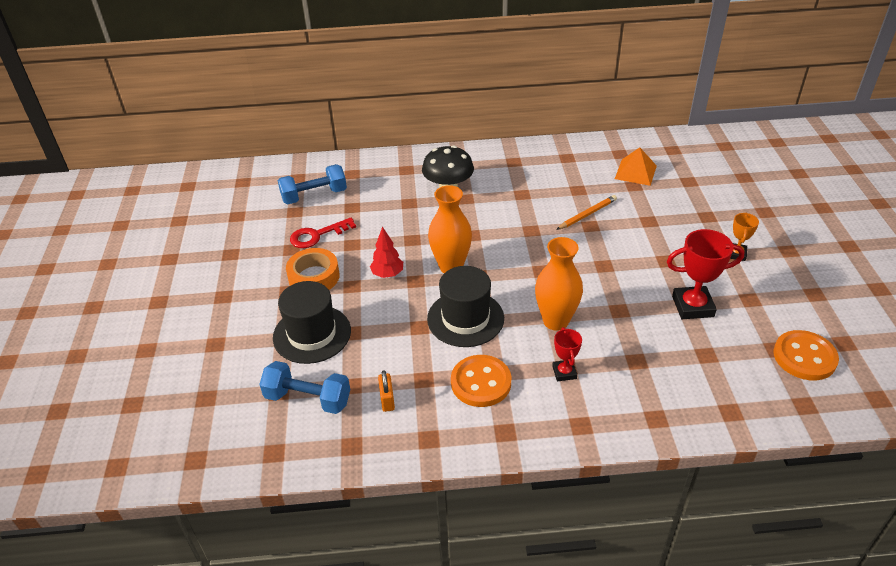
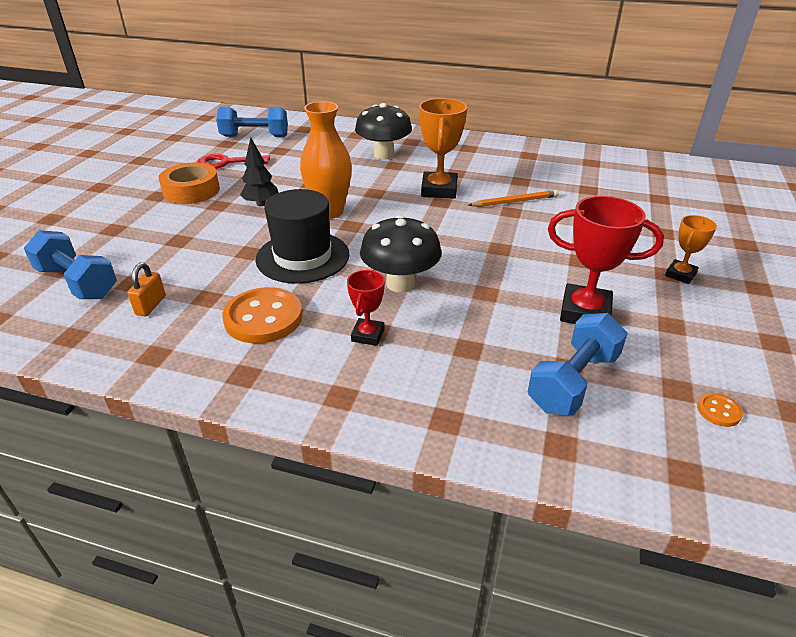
camera: 20 degrees right, 5 degrees down
black hat [273,281,351,364] -> none
red tree [370,226,403,278] -> black tree [240,137,279,206]
orange vase [535,237,583,331] -> black mushroom [360,215,442,293]
orange pyramid [615,148,657,186] -> none
orange button [773,330,839,380] -> orange button [697,393,743,427], size x0.44
none -> orange trophy [419,98,467,199]
none -> blue dumbbell [528,313,628,415]

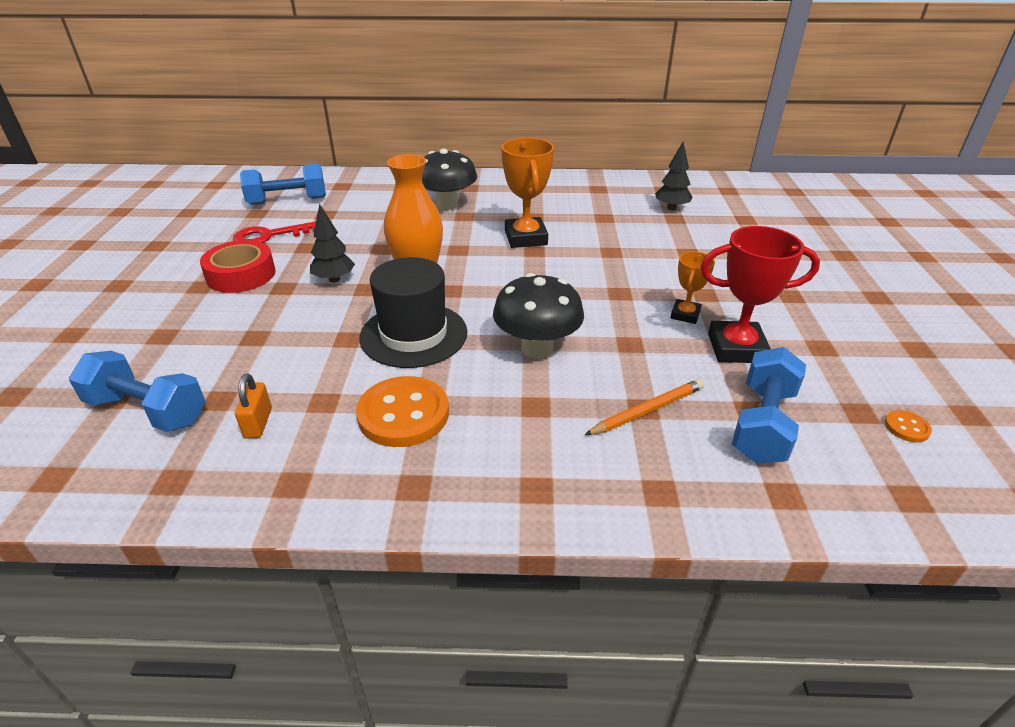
camera: 15 degrees left, 0 degrees up
orange tape [159,162,220,204] -> red tape [200,240,276,293]
red trophy [347,270,385,346] -> none
orange pencil [468,190,559,207] -> orange pencil moved to [585,379,705,435]
orange trophy [665,215,717,284] -> orange trophy moved to [670,252,715,324]
none -> black tree [655,142,693,210]

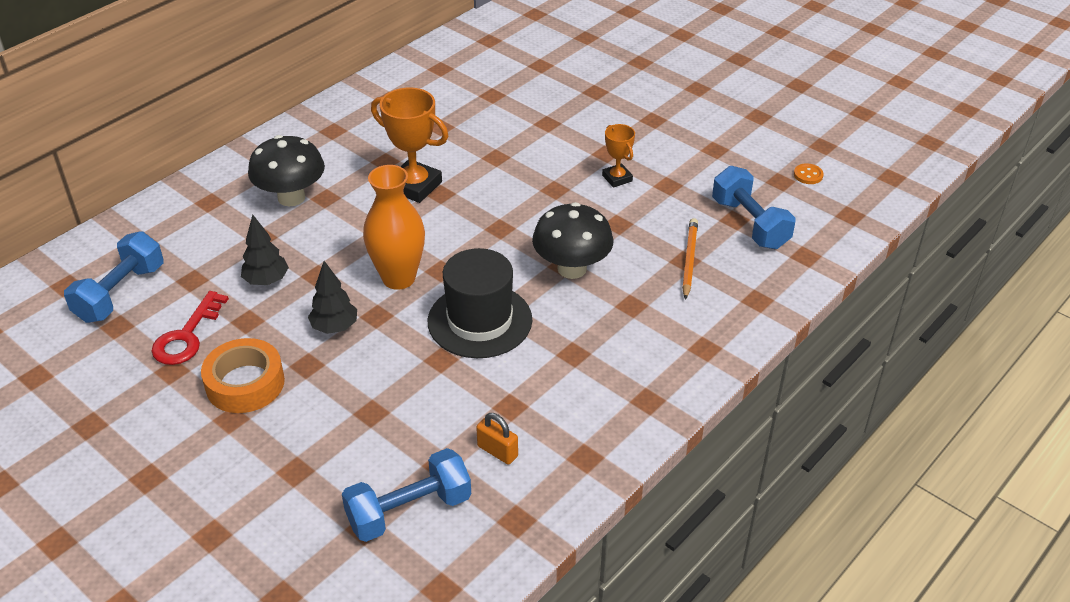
camera: 50 degrees left, 5 degrees up
red tape [200,240,276,293] -> orange tape [201,338,285,413]
orange button [356,376,449,447] -> none
black tree [655,142,693,210] -> black tree moved to [241,214,289,285]
red trophy [701,226,820,363] -> none

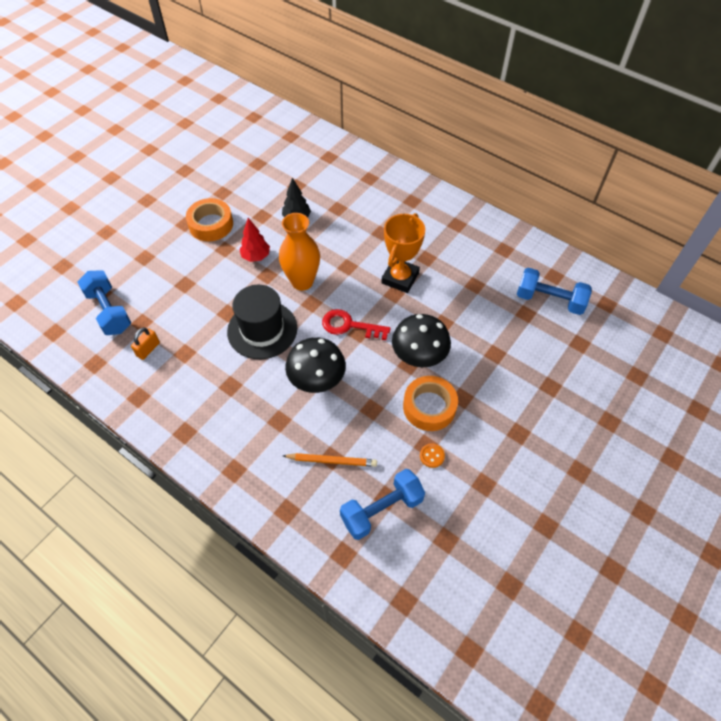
camera: 85 degrees right, 15 degrees up
blue dumbbell [64,231,163,323] -> blue dumbbell moved to [517,268,592,315]
red key [152,291,229,365] -> red key moved to [322,309,391,340]
black mushroom [248,135,325,206] -> black mushroom moved to [392,314,451,367]
black tree [308,261,357,334] -> red tree [239,218,270,262]
orange trophy [602,124,635,188] -> orange tape [403,376,458,431]
orange button [794,163,824,184] -> orange button moved to [420,443,445,468]

